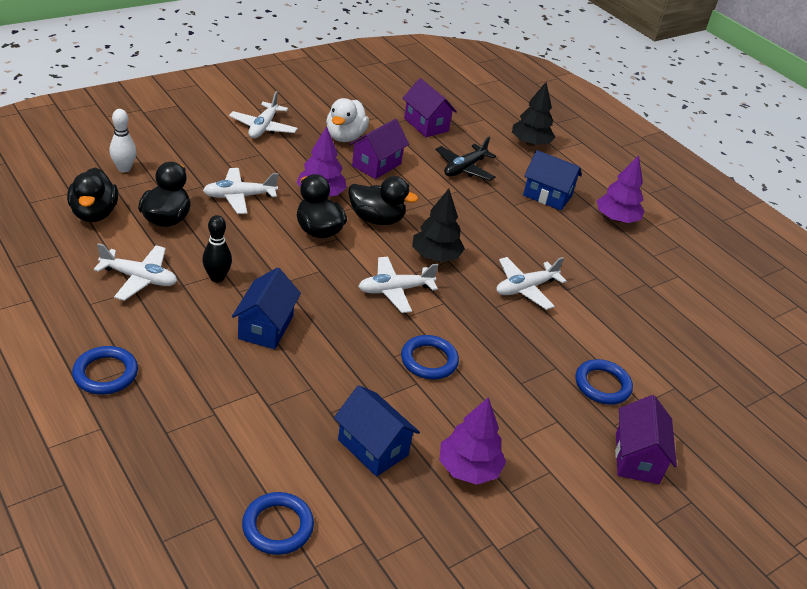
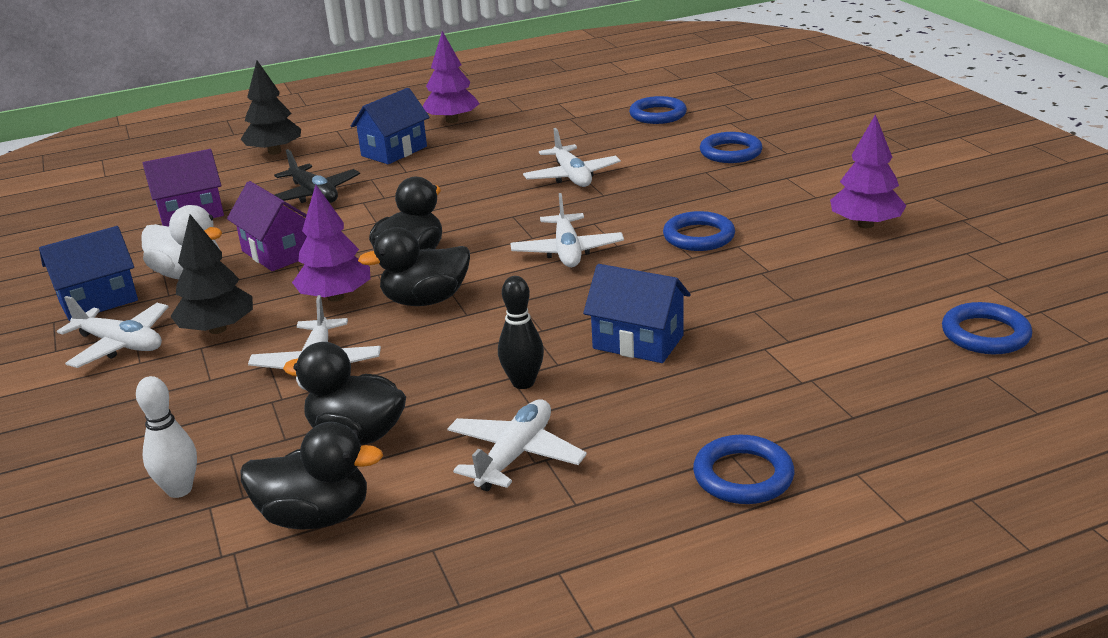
camera: 70 degrees left, 10 degrees down
blue house [334,385,420,477] -> blue house moved to [39,226,138,321]
black tree [412,189,465,262] -> black tree moved to [170,214,253,334]
purple house [615,395,677,484] -> none
none -> blue ring [629,96,687,124]

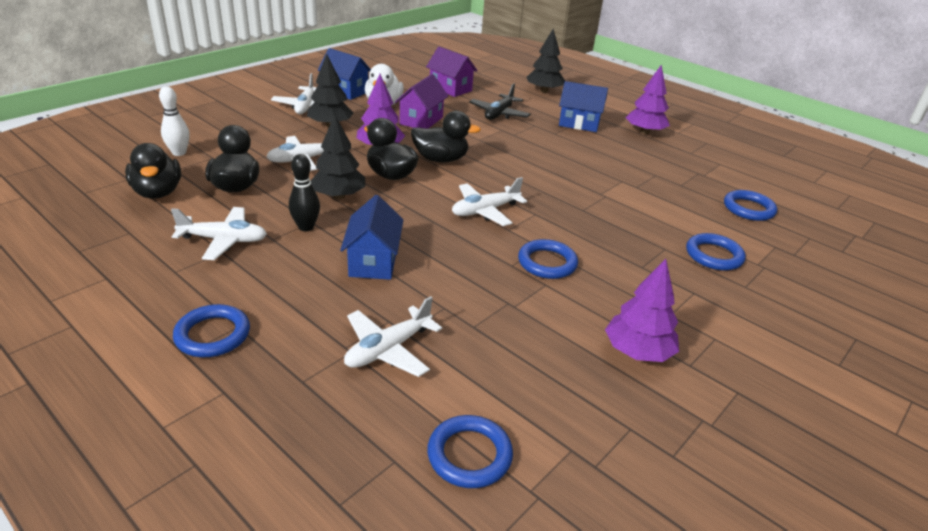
camera: 60 degrees right, 5 degrees up
white plane [523,128,621,187] -> white plane moved to [344,296,442,377]
none -> black tree [311,114,365,199]

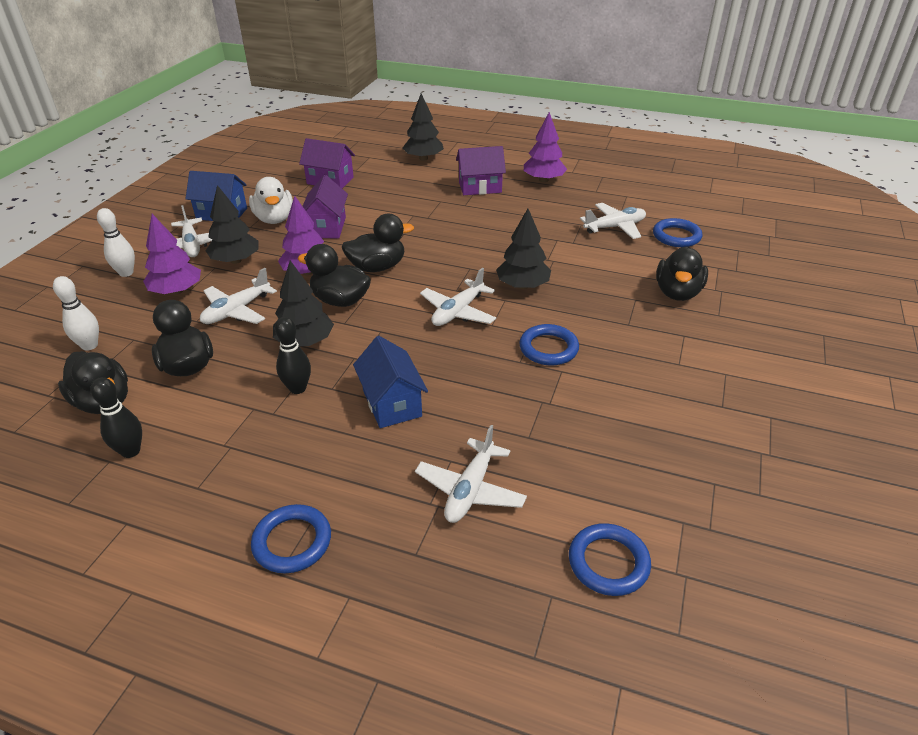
camera: 20 degrees left, 5 degrees up
white plane [171,207,267,260] -> white plane moved to [580,203,646,239]
black plane [469,83,531,120] -> none
blue house [559,81,608,132] -> purple house [456,146,506,195]
purple tree [605,259,679,362] -> purple tree moved to [143,214,201,295]
blue ring [686,233,746,271] -> black duck [656,246,708,301]
none -> black bowling pin [90,377,142,458]
none -> white bowling pin [97,208,135,277]
none -> black tree [496,209,551,289]

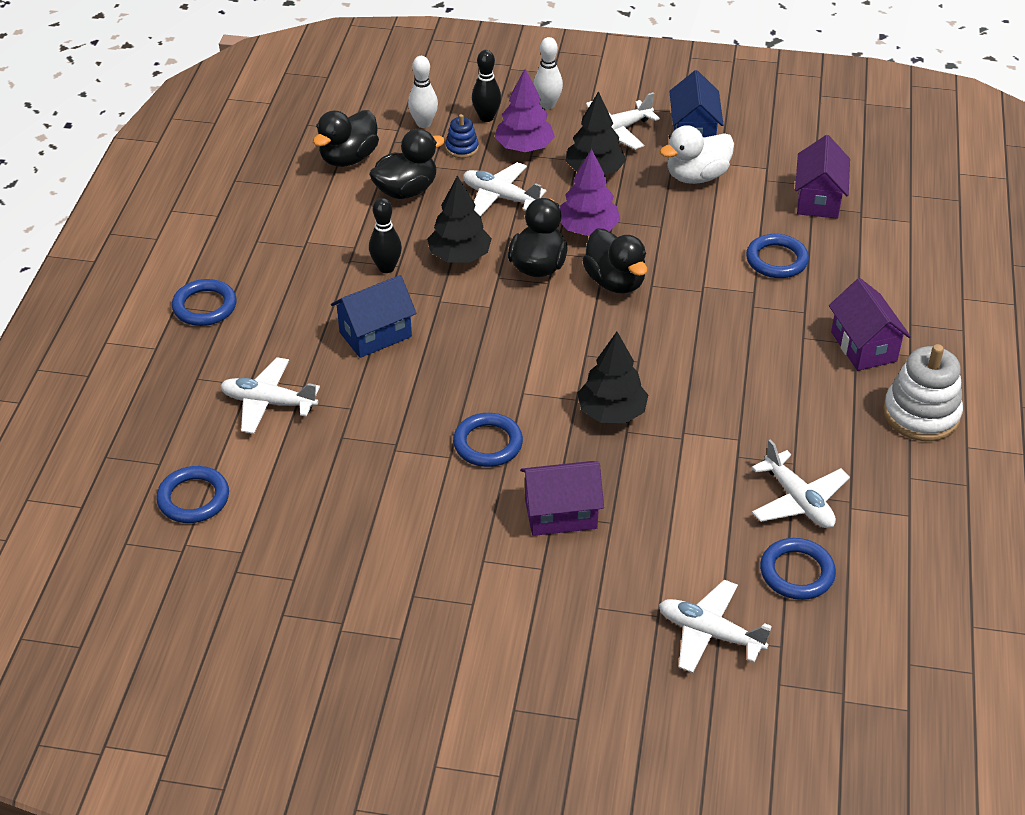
camera: 80 degrees right, 5 degrees up
black bowling pin [90,377,142,458] -> black bowling pin moved to [472,50,501,122]
purple house [303,175,348,238] -> purple house moved to [520,461,604,536]
black tree [402,93,444,161] -> none
white plane [420,268,496,326] -> white plane moved to [659,580,772,673]
purple tree [524,112,567,182] -> white stacking toy [883,344,963,441]
black duck [656,246,708,301] -> none
none -> blue stacking toy [446,114,479,158]
none -> blue ring [746,234,809,278]

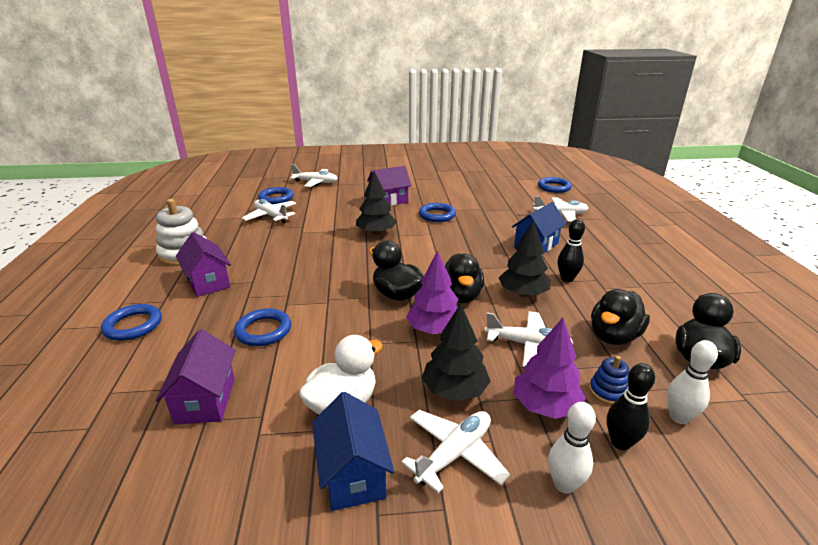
camera: 165 degrees right, 15 degrees down
blue ring [172,279,237,326] -> blue ring moved to [101,304,162,341]

